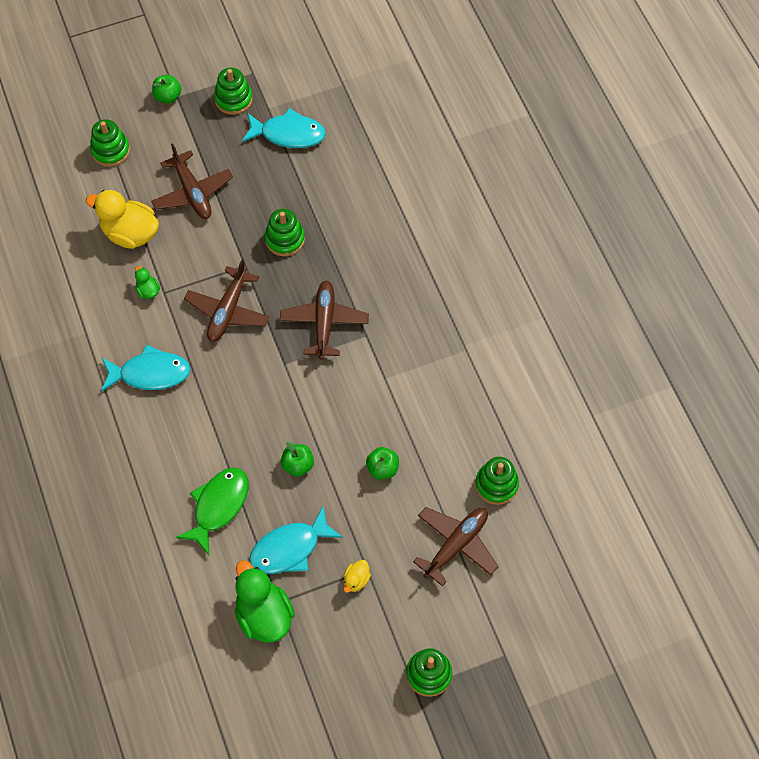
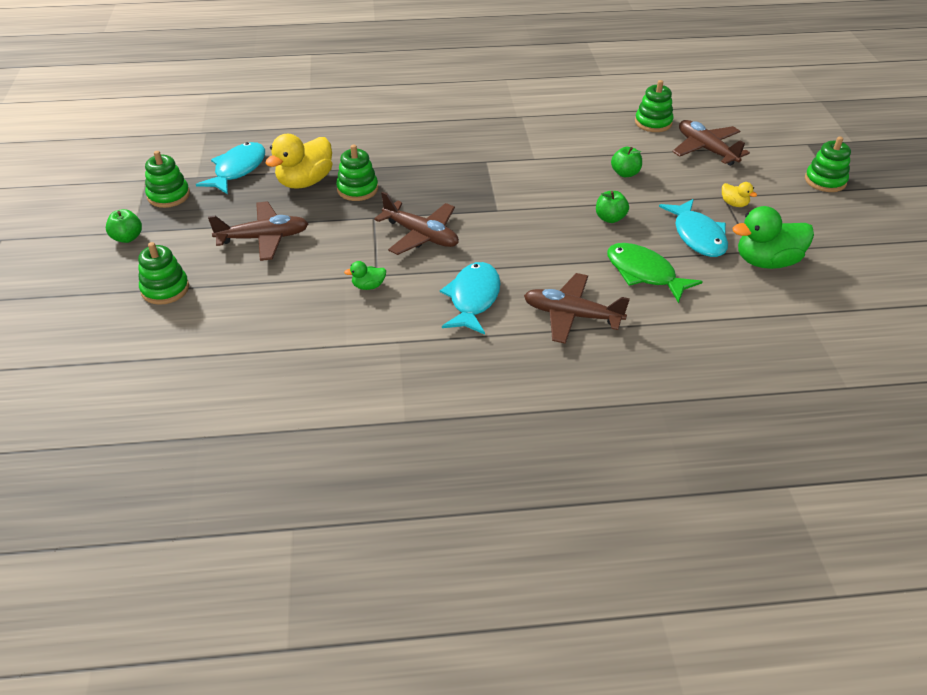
camera: 75 degrees left, 20 degrees down
yellow duck [86,190,159,249] -> yellow duck moved to [266,134,333,188]
brown plane [280,280,369,360] -> brown plane moved to [524,273,630,344]

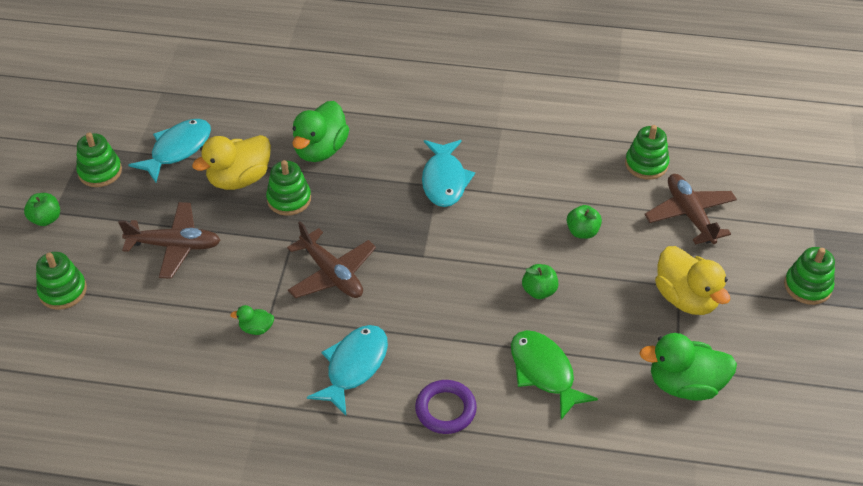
camera: 15 degrees right, 5 degrees up
brown plane [524,273,630,344] -> purple ring [415,380,477,434]
turquoise fish [659,199,728,257] -> turquoise fish moved to [422,140,475,207]
yellow duck [722,182,757,207] -> yellow duck [655,246,730,315], size x2.16
none -> green duck [292,101,349,162]

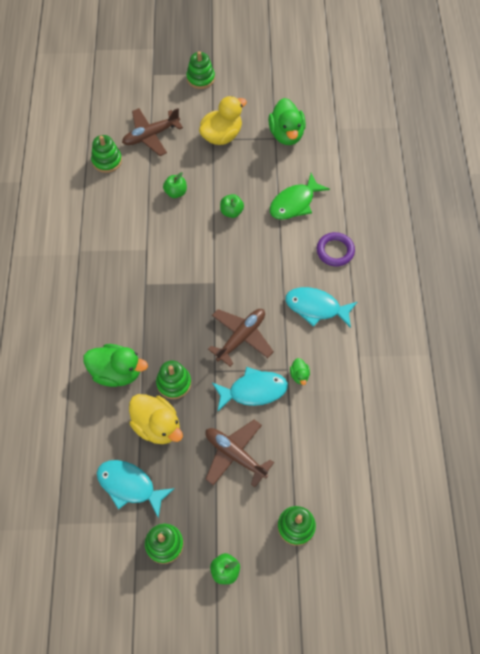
camera: 100 degrees left, 15 degrees up
brown plane [118,202,221,279] -> brown plane turned 45 degrees counterclockwise [205,420,274,487]
turquoise fish [422,140,475,207] -> turquoise fish moved to [212,367,288,412]

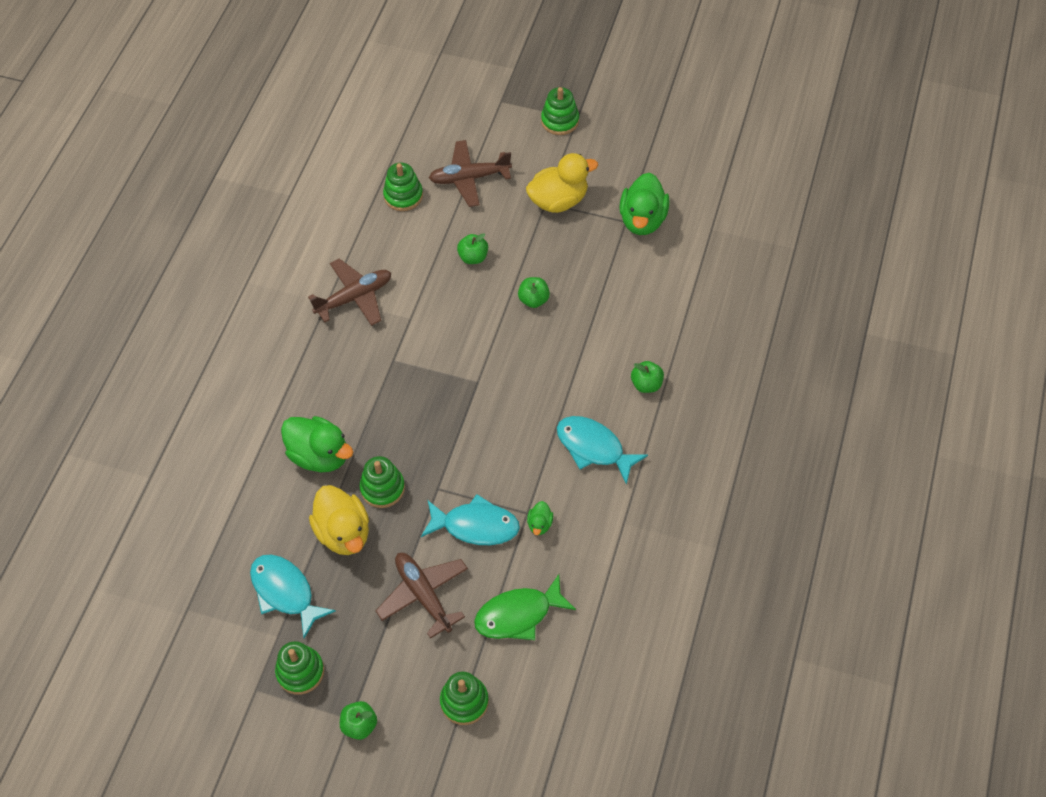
camera: 20 degrees right, 5 degrees down
brown plane [208,309,274,367] -> brown plane moved to [308,259,391,326]
green fish [270,173,330,220] -> green fish moved to [474,574,576,640]
purple ring [317,232,355,266] -> green apple [631,361,664,393]

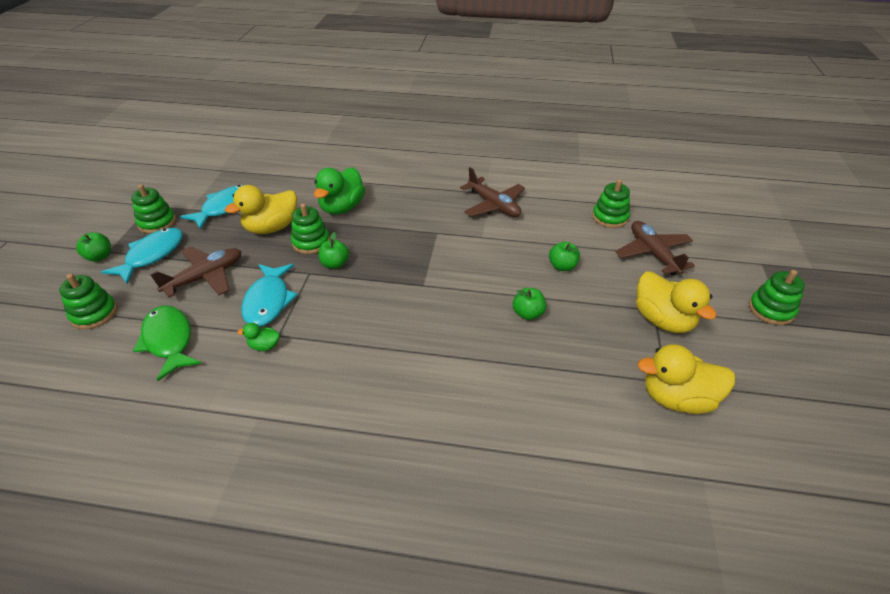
camera: 80 degrees right, 15 degrees down
turquoise fish [557,416,648,485] -> turquoise fish moved to [101,228,183,284]
green duck [619,173,670,235] -> yellow duck [637,344,735,414]
green apple [631,361,664,393] -> green apple moved to [318,232,349,269]

